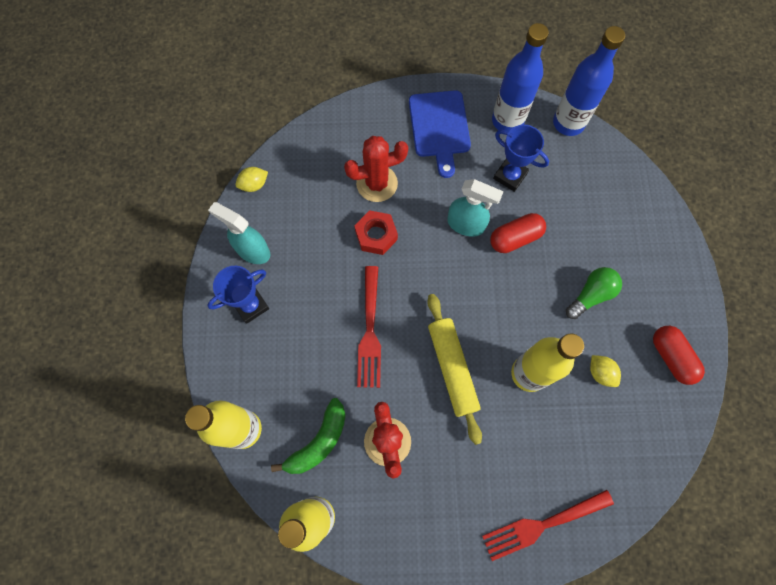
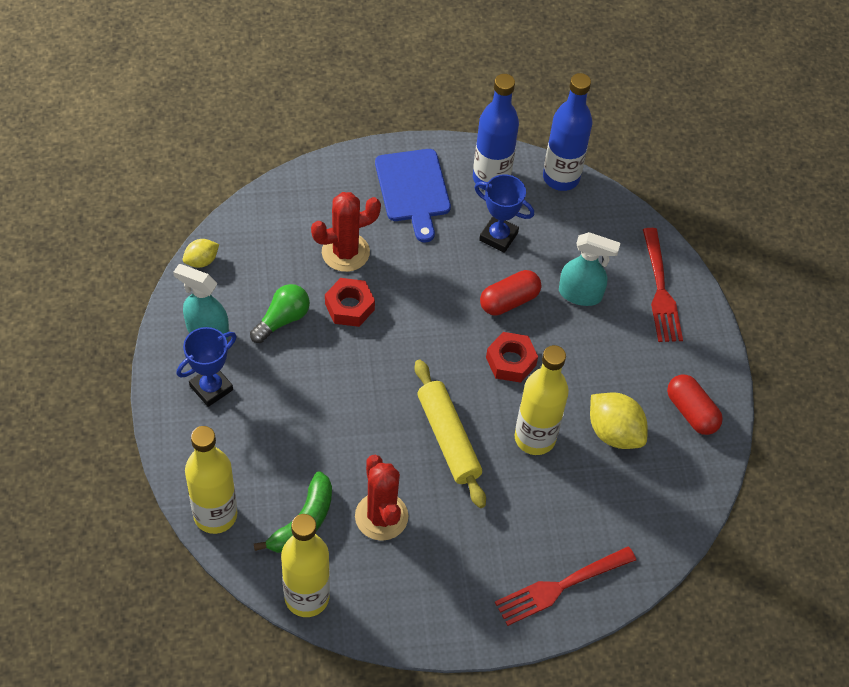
camera: 10 degrees left, 15 degrees down
red fork [357,266,381,388] -> red fork moved to [643,228,683,342]
turquoise spray bottle [447,179,504,237] -> turquoise spray bottle moved to [559,232,620,306]
green light bulb [566,267,622,319] -> green light bulb moved to [250,284,310,343]
yellow lemon [590,355,621,387] -> yellow lemon [590,392,648,449], size x1.74
none -> red nut [486,332,538,383]

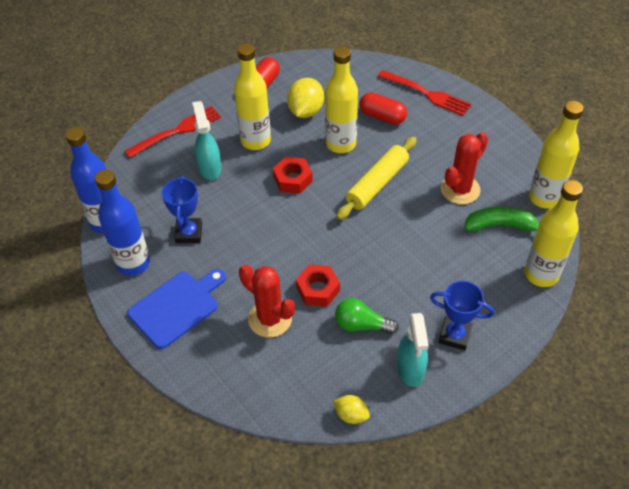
camera: 115 degrees left, 5 degrees down
red capsule [480,270,541,316] -> red capsule moved to [359,92,407,125]
none -> yellow bottle [234,43,271,150]

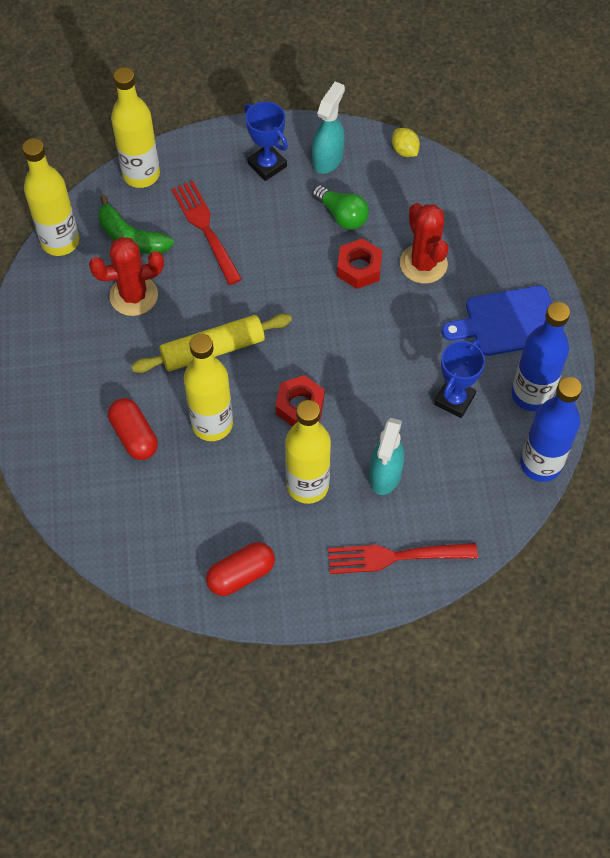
camera: 150 degrees left, 10 degrees up
yellow lemon [287,78,324,118] -> none
red fork [378,70,472,116] -> red fork moved to [172,181,242,285]

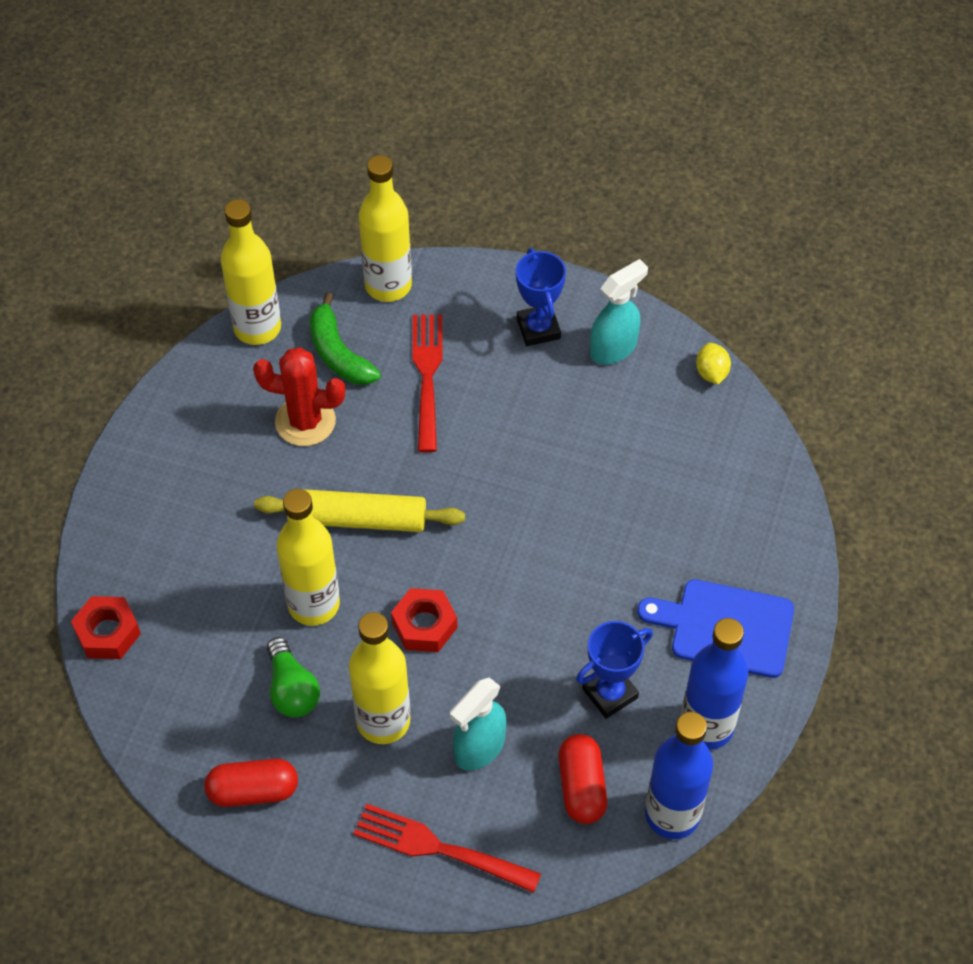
camera: 25 degrees right, 5 degrees down
red capsule [108,398,158,460] -> red capsule moved to [559,734,607,824]
green light bulb [312,185,369,230] -> green light bulb moved to [267,637,320,717]
red nut [337,238,382,289] -> red nut moved to [71,596,141,659]
red cactus [400,203,448,284] -> none

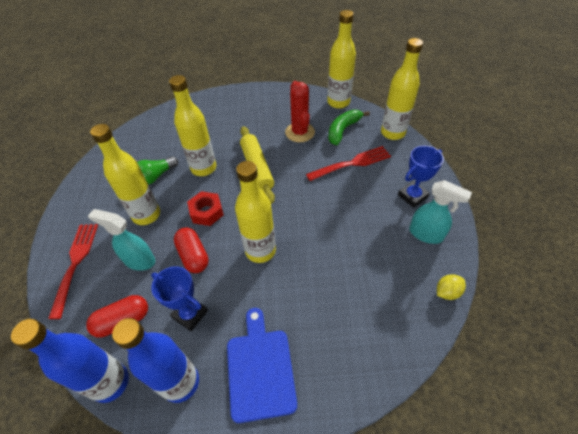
camera: 70 degrees right, 5 degrees down
red nut [71,596,141,659] -> none
red capsule [204,759,298,807] -> red capsule moved to [174,228,209,273]
none -> yellow bottle [235,161,276,263]

